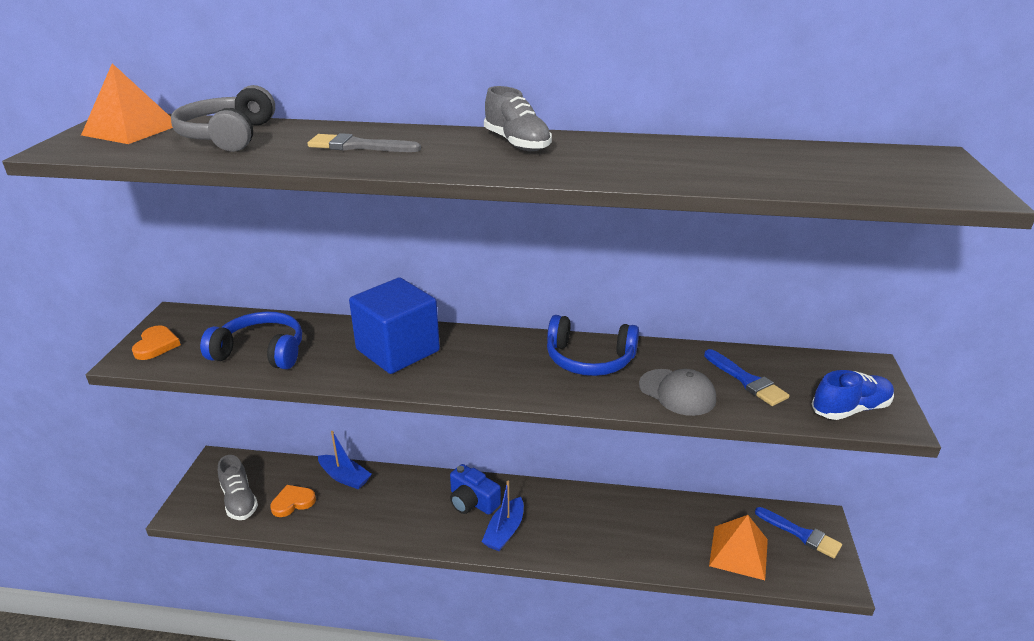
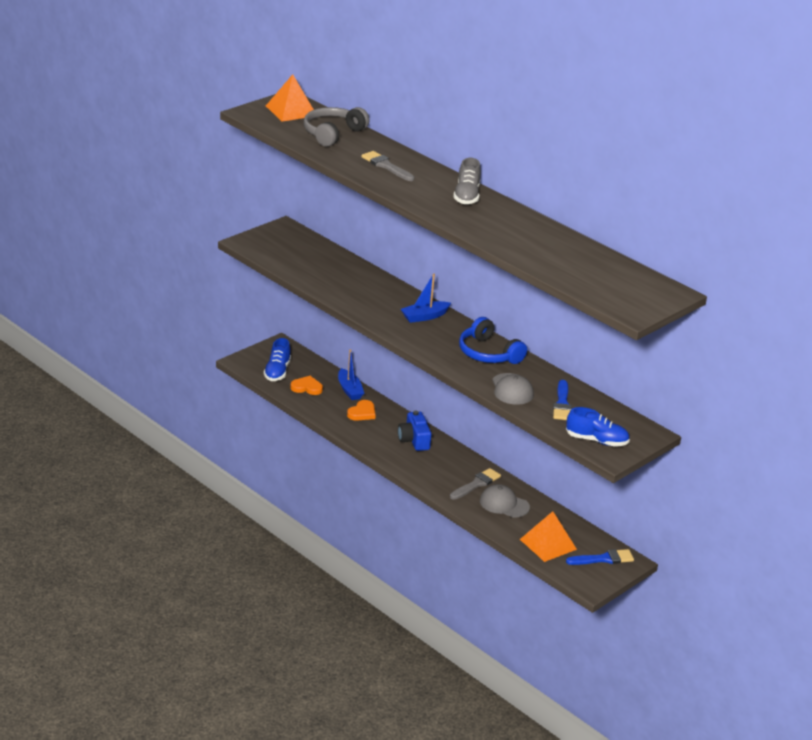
camera: 35 degrees right, 0 degrees up
orange heart [132,325,181,360] -> orange heart moved to [347,400,376,421]
blue headphones [200,311,302,369] -> none
grey shoe [218,455,258,520] -> blue shoe [264,338,291,381]
blue cube [349,277,440,374] -> none
blue boat [482,481,524,551] -> blue boat moved to [401,274,451,323]
blue brush [755,507,842,559] -> blue brush turned 90 degrees counterclockwise [566,549,634,565]
none -> grey brush [450,468,501,500]
none -> grey cap [480,484,530,518]

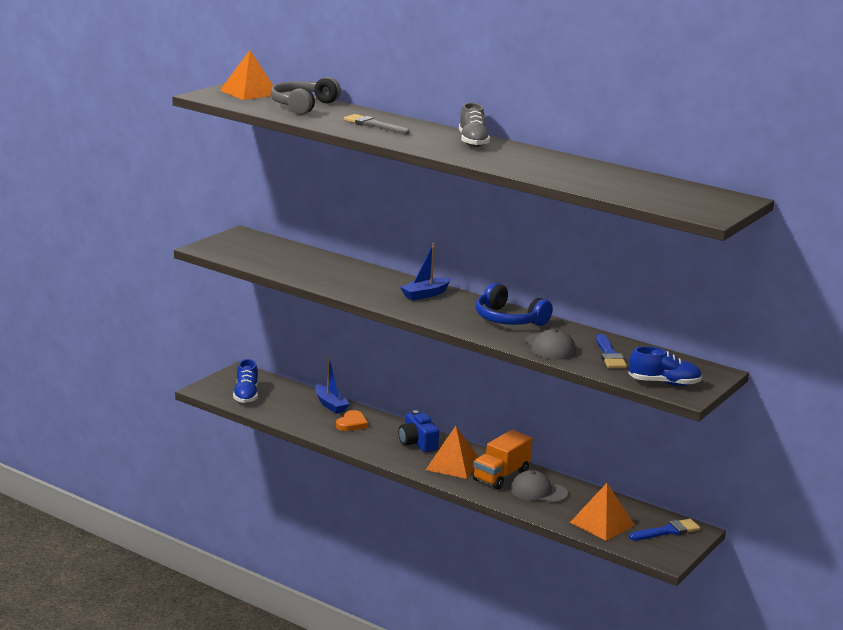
camera: 10 degrees left, 10 degrees down
orange heart [290,376,323,395] -> none
grey brush [450,468,501,500] -> orange truck [473,430,533,490]
none -> orange pyramid [426,426,478,479]

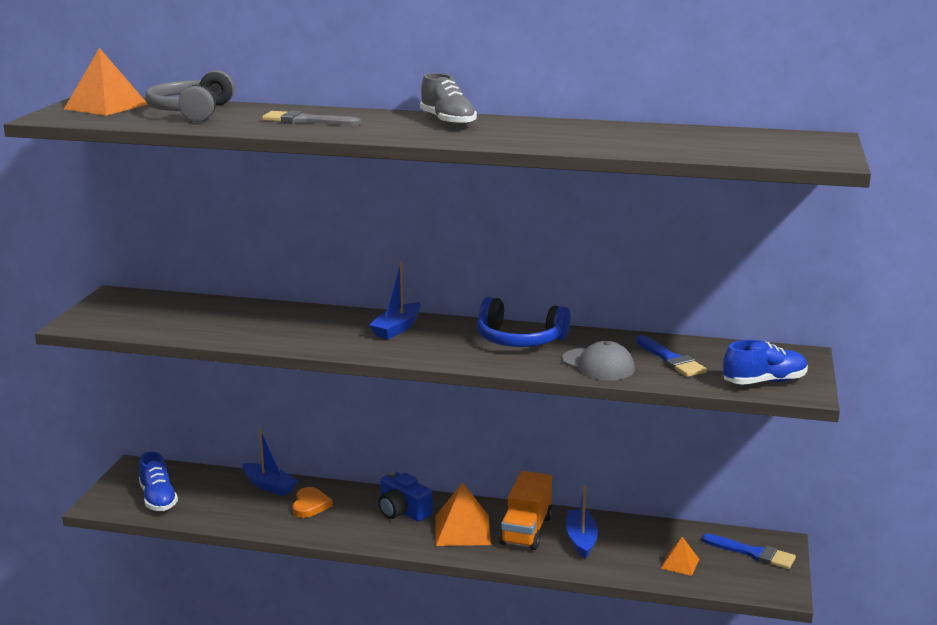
camera: 20 degrees left, 0 degrees up
grey cap [510,470,568,503] -> blue boat [566,486,598,559]
orange pyramid [570,483,635,541] -> orange pyramid [661,537,699,576], size x0.55
blue brush [629,519,700,541] -> blue brush turned 75 degrees clockwise [702,534,796,569]

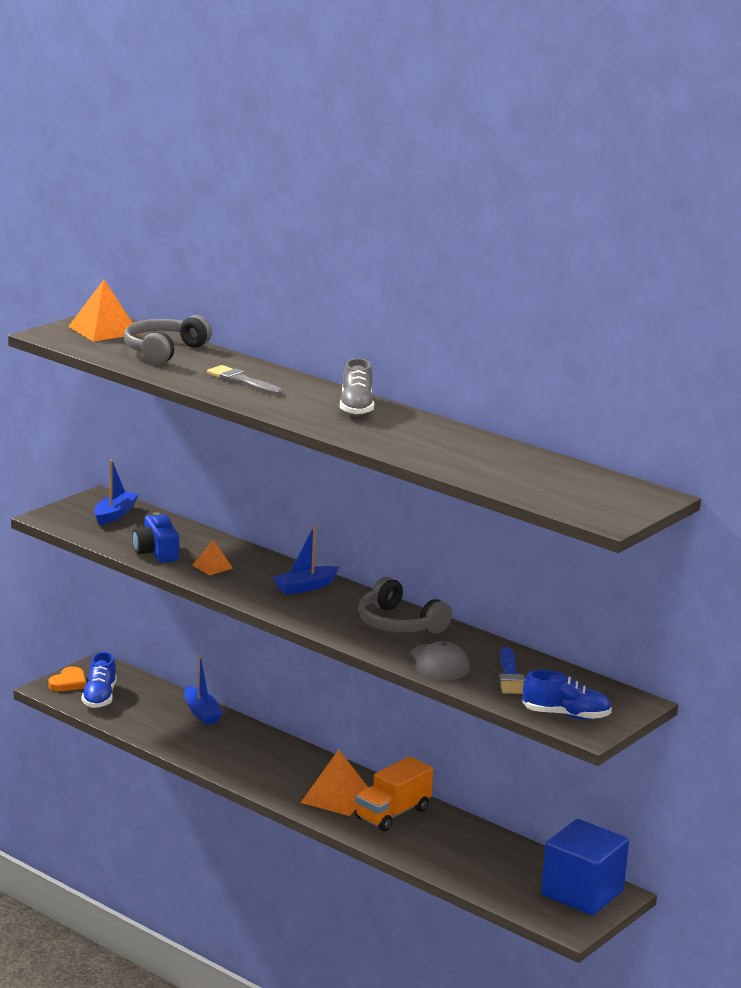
camera: 25 degrees right, 0 degrees up
orange heart [292,487,333,518] -> orange heart moved to [48,667,86,691]
blue camera [378,472,433,522] -> blue camera moved to [133,512,179,563]
blue headphones [477,297,570,347] -> grey headphones [358,577,452,634]
blue boat [566,486,598,559] -> blue boat moved to [94,460,139,525]
orange pyramid [661,537,699,576] -> orange pyramid moved to [192,540,233,575]
blue brush [702,534,796,569] -> blue cube [541,819,629,915]

